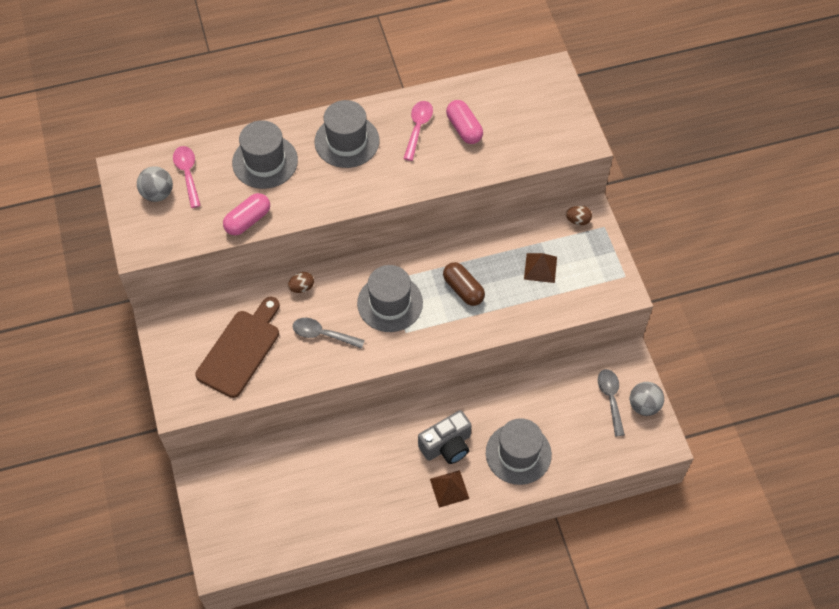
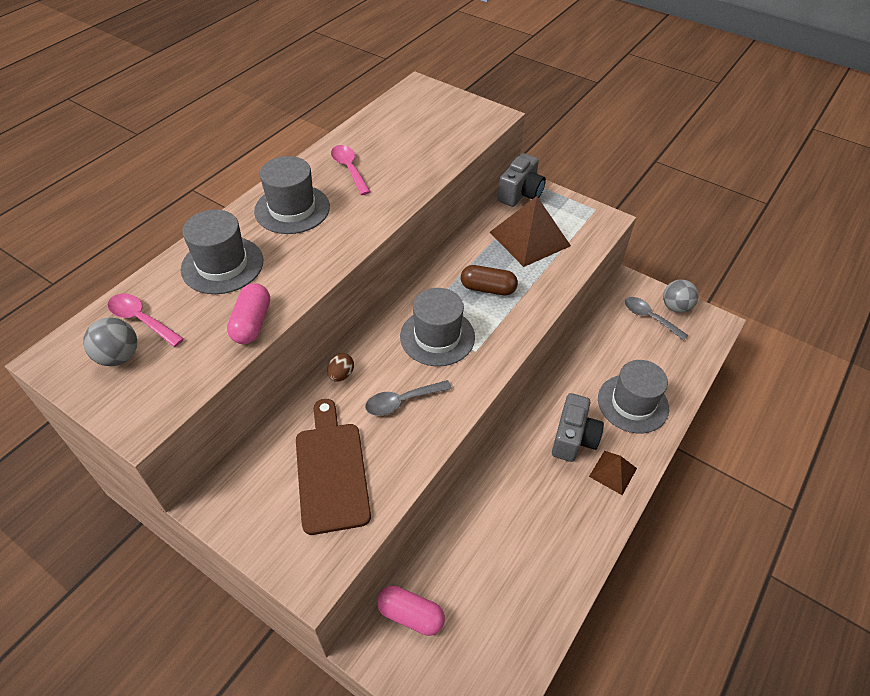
camera: 40 degrees left, 10 degrees down
pink capsule [446,100,483,144] -> pink capsule moved to [377,586,445,636]
brown pyramid [524,253,557,283] -> brown pyramid [490,196,571,267], size x1.86
brown egg [566,206,592,225] -> grey camera [498,153,546,207]

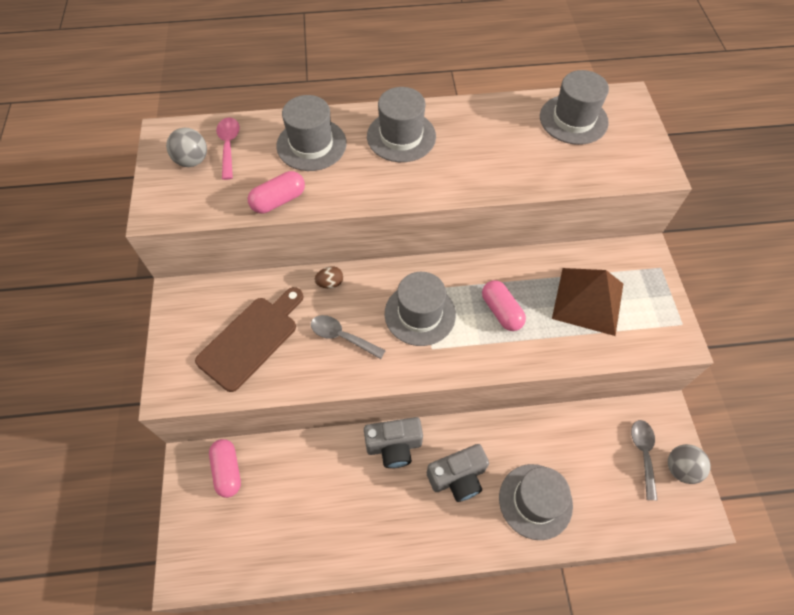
camera: 50 degrees right, 10 degrees up
pink spoon [331,145,370,195] -> none
brown capsule [461,265,518,295] -> pink capsule [482,280,526,331]
grey camera [498,153,546,207] -> grey camera moved to [364,417,423,468]
brown pyramid [589,451,637,495] -> none
none -> grey hat [540,70,609,145]

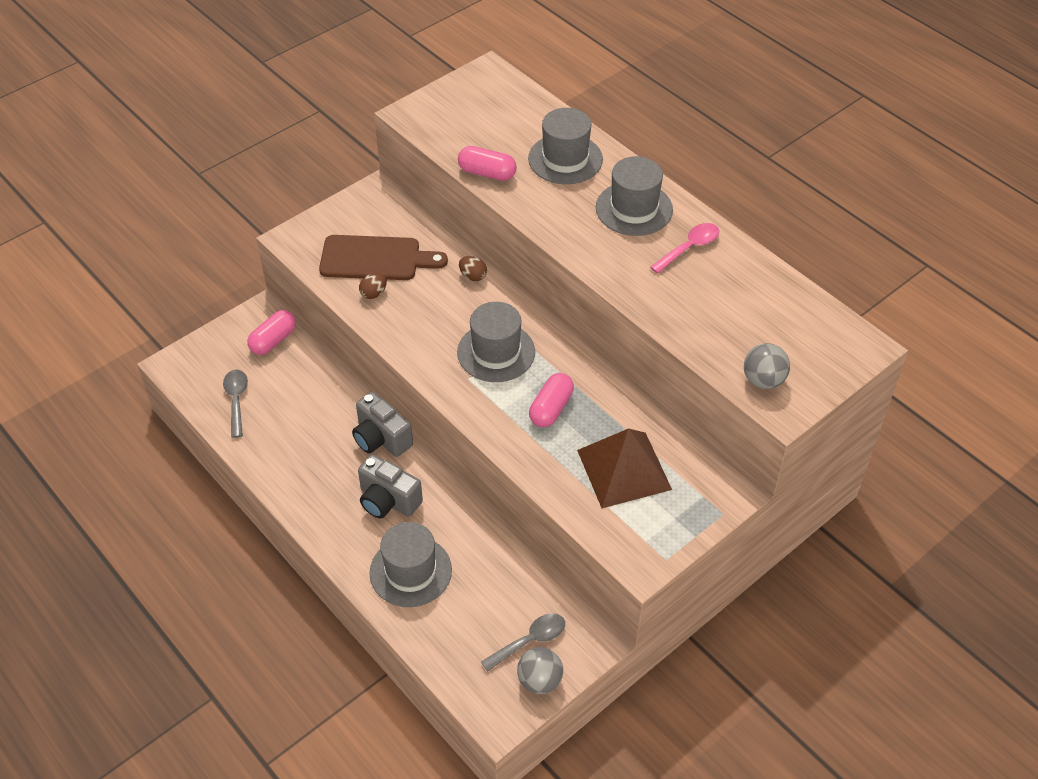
camera: 55 degrees right, 10 degrees down
grey ball [166,128,207,167] -> grey ball moved to [744,343,790,389]
pink spoon [216,117,240,180] -> pink spoon moved to [650,223,719,274]
grey spoon [311,315,386,359] -> grey spoon moved to [223,370,248,438]
grey hat [540,70,609,145] -> none
none -> brown egg [359,273,387,299]

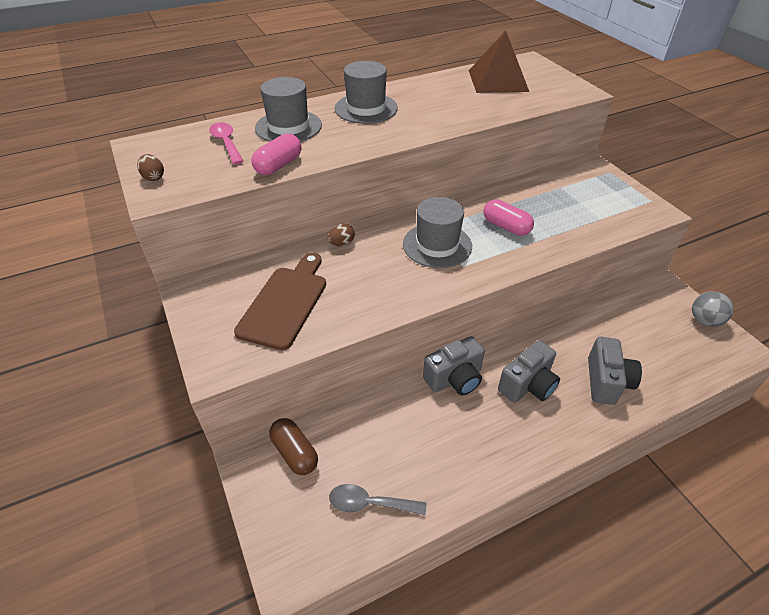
camera: 75 degrees left, 5 degrees down
pink capsule [247,310,296,355] -> brown capsule [269,418,318,475]
brown egg [359,273,387,299] -> brown egg moved to [137,154,164,181]
grey hat [370,522,452,607] -> grey camera [588,337,642,405]
grey spoon [481,613,565,672] -> none
brown pyramid [577,428,672,508] -> brown pyramid moved to [469,31,529,93]
pink spoon [650,223,719,274] -> pink spoon moved to [209,122,243,164]
grey ball [744,343,790,389] -> none

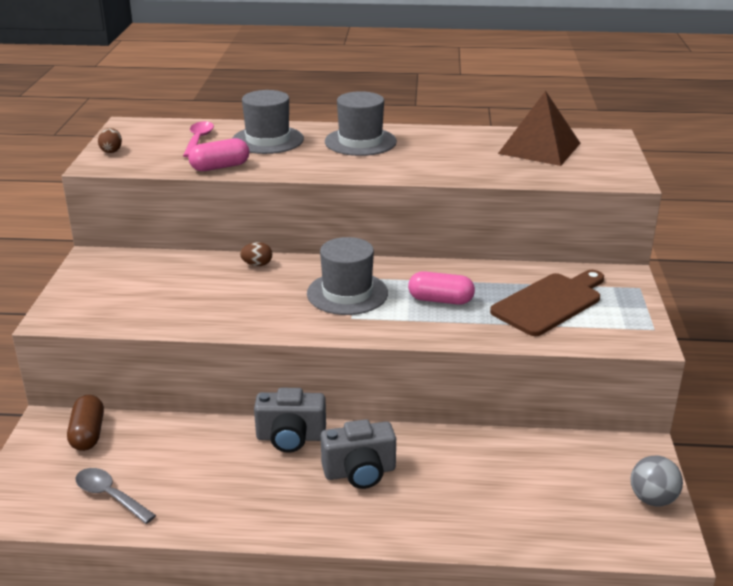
camera: 30 degrees right, 15 degrees down
brown cutting board [234,252,326,350] -> brown cutting board moved to [490,270,604,336]
pink capsule [483,199,534,236] -> pink capsule turned 60 degrees counterclockwise [408,271,475,305]
grey camera [588,337,642,405] -> none

